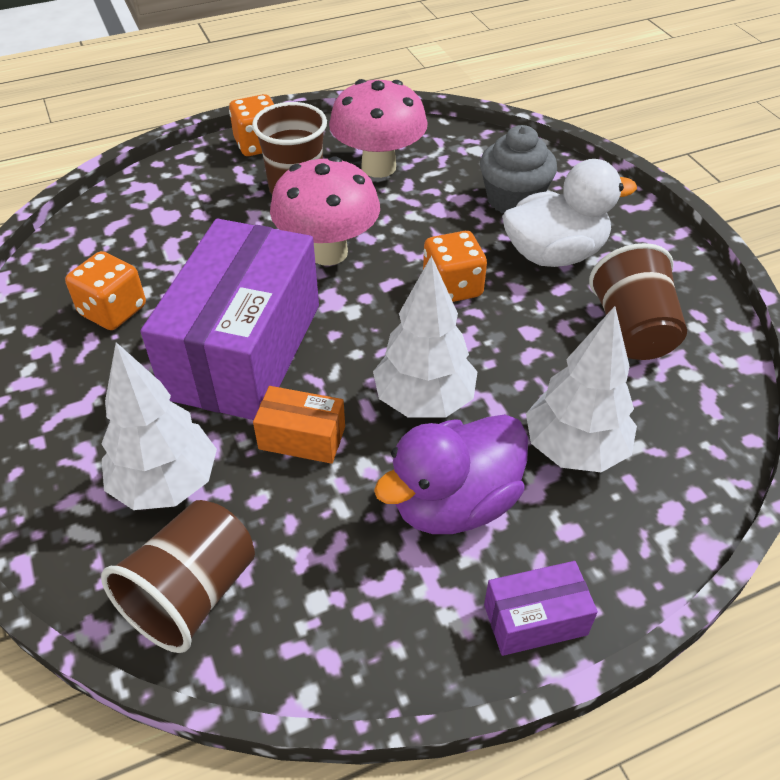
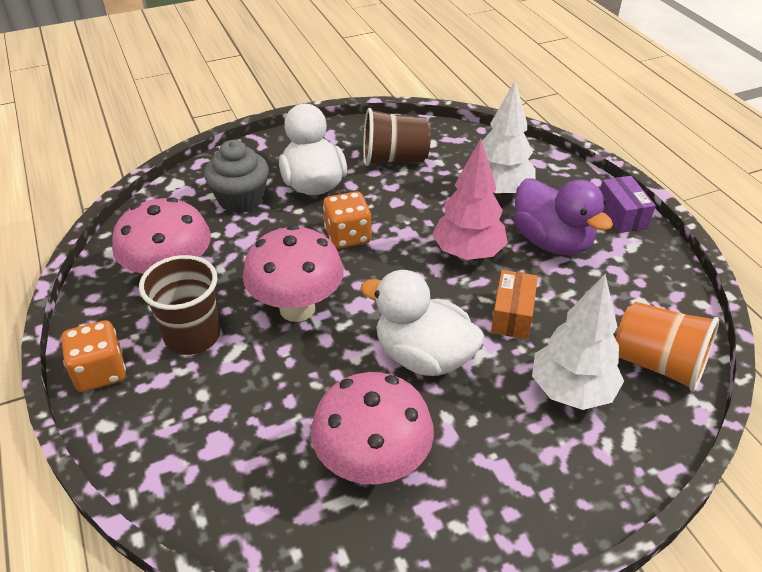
camera: 90 degrees left, 5 degrees down
orange dice [65,251,146,330] -> pink mushroom [311,372,434,484]
brown cup [101,500,255,653] -> orange cup [616,302,719,392]
purple box [141,219,319,420] -> white duck [360,270,484,376]
white tree [373,255,478,418] -> pink tree [432,138,508,260]

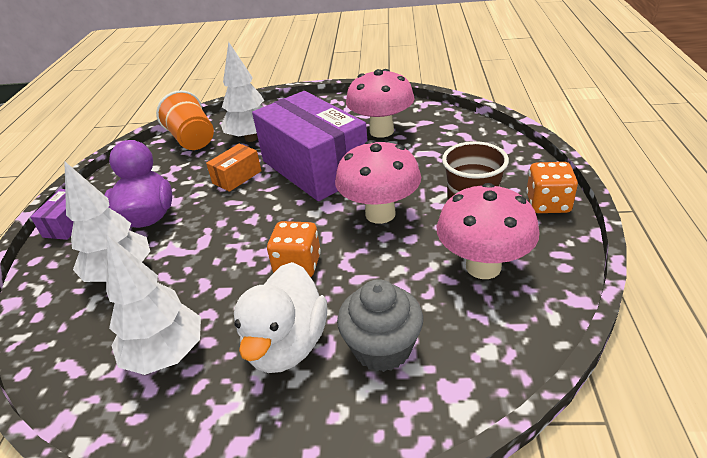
camera: 150 degrees left, 5 degrees down
white duck [360,270,484,376] -> purple box [252,91,367,201]
brown cup [363,108,431,166] -> white tree [106,235,201,375]
pink tree [432,138,508,260] -> none

